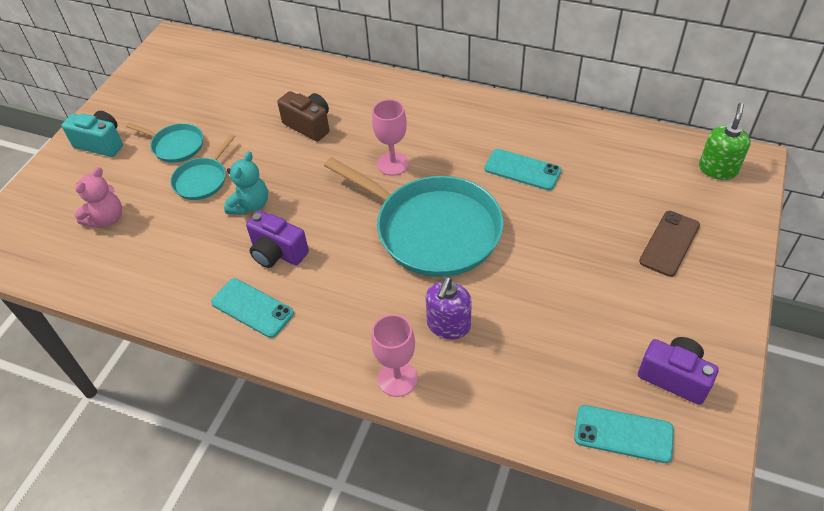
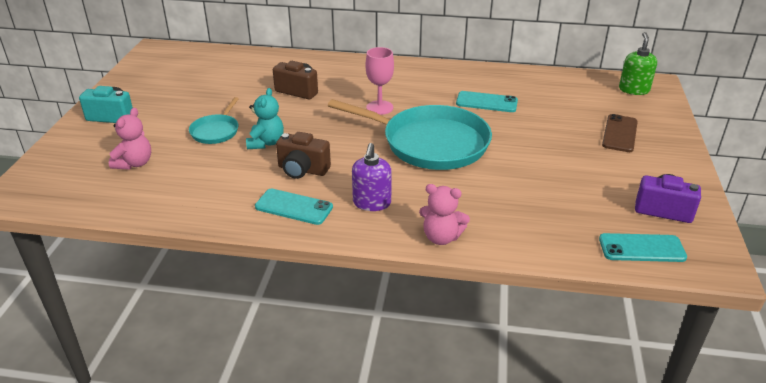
camera: 15 degrees left, 15 degrees down
turquoise pan [126,123,203,163] -> none
purple camera [246,211,309,268] -> brown camera [276,132,331,179]
pink goblet [371,314,417,397] -> pink teddy bear [419,184,470,245]
purple soap dispenser [426,277,472,339] -> purple soap dispenser moved to [352,143,392,211]

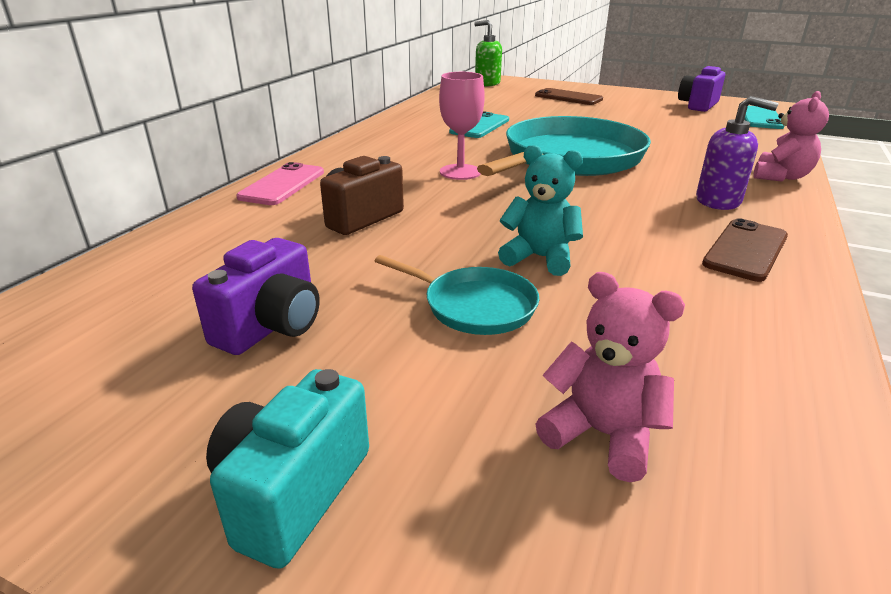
camera: 75 degrees left, 5 degrees down
turquoise phone [255,189,333,225] -> brown phone [702,218,788,282]
brown camera [276,132,331,179] -> none
none -> purple camera [192,238,320,355]
none -> pink phone [236,162,324,205]

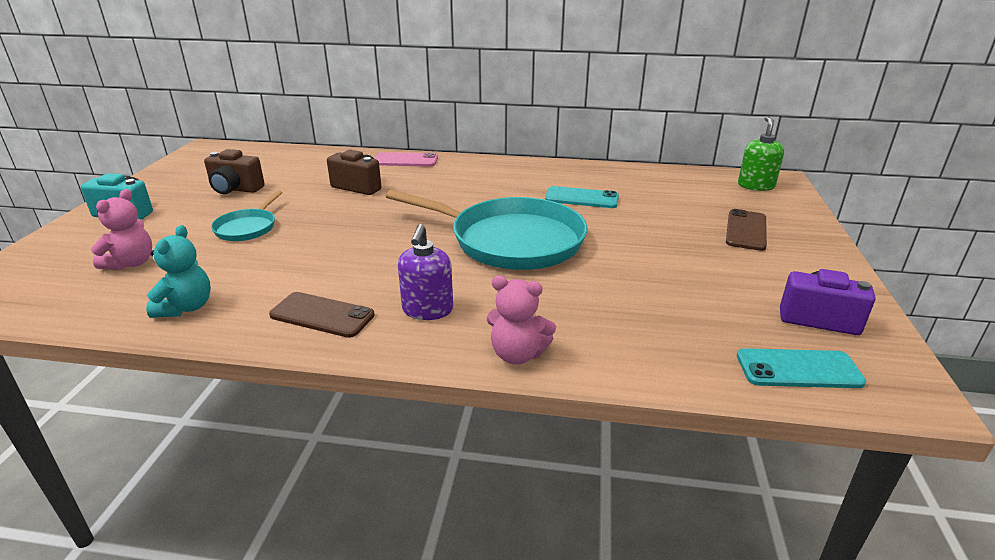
camera: 75 degrees right, 0 degrees up
purple camera [192,238,320,355] -> brown camera [204,149,265,194]
pink goblet [439,72,485,180] -> none
turquoise teddy bear [498,145,583,276] -> turquoise teddy bear moved to [146,225,211,318]

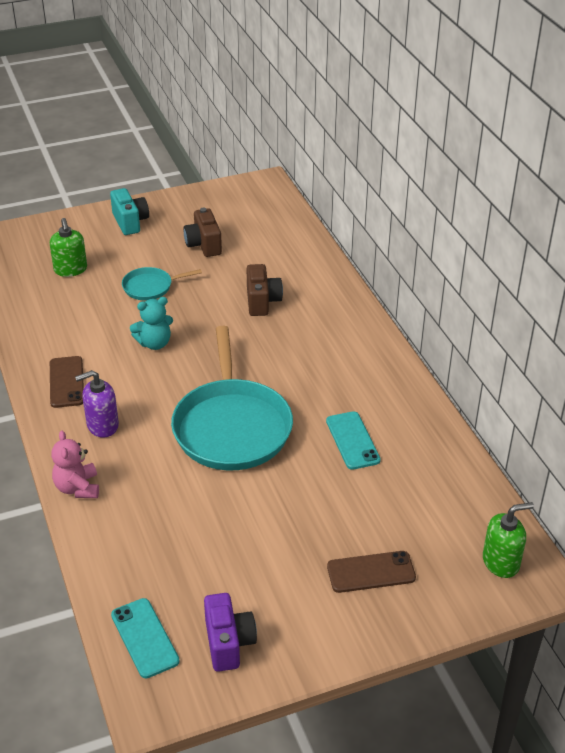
camera: 60 degrees right, 10 degrees up
pink teddy bear [91,189,152,270] -> green soap dispenser [50,218,87,277]
turquoise teddy bear [146,225,211,318] -> turquoise teddy bear moved to [130,297,173,350]
pink phone [374,152,438,167] -> none

